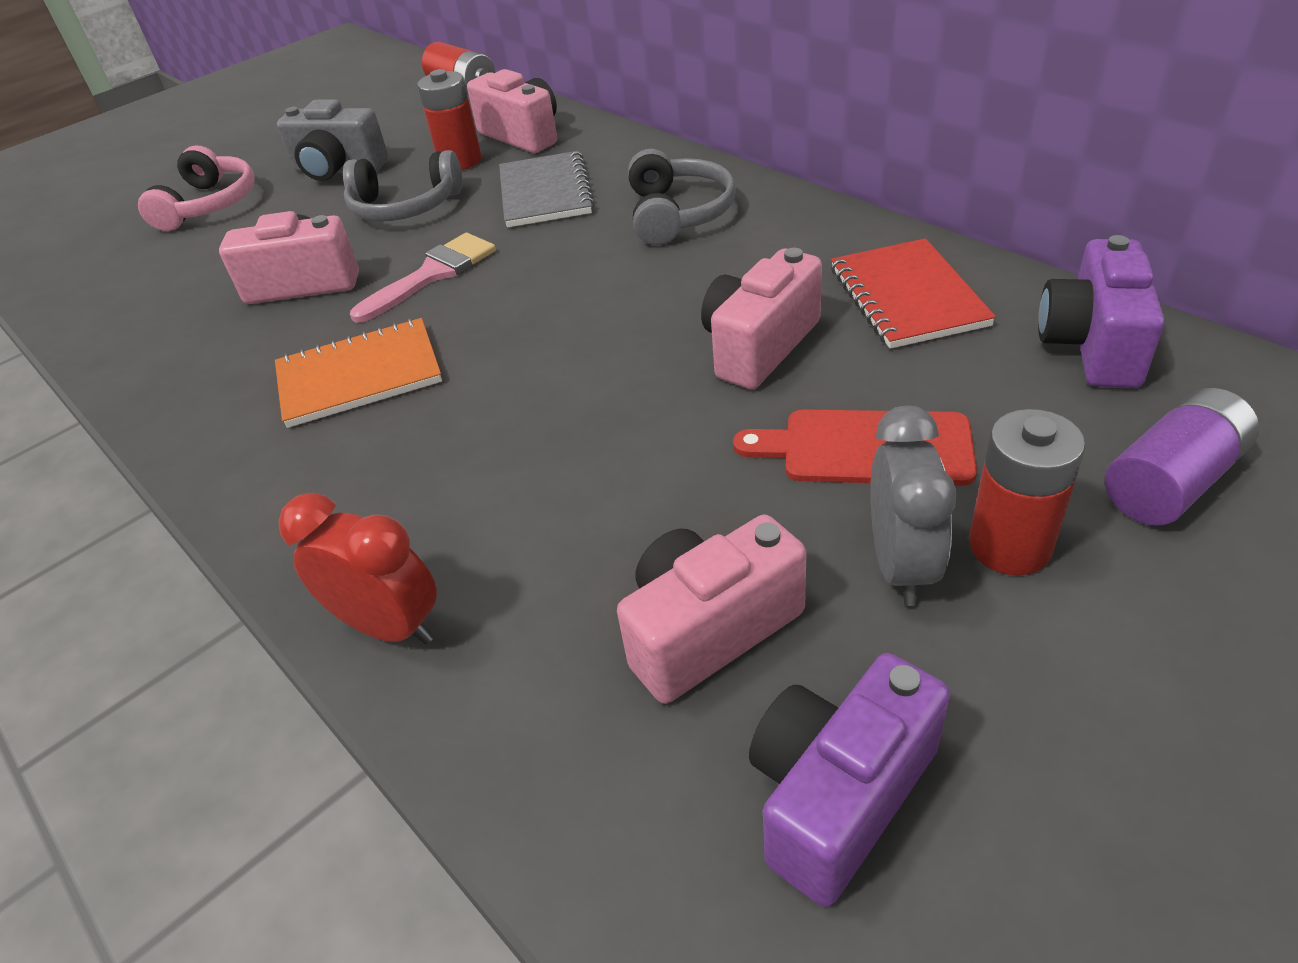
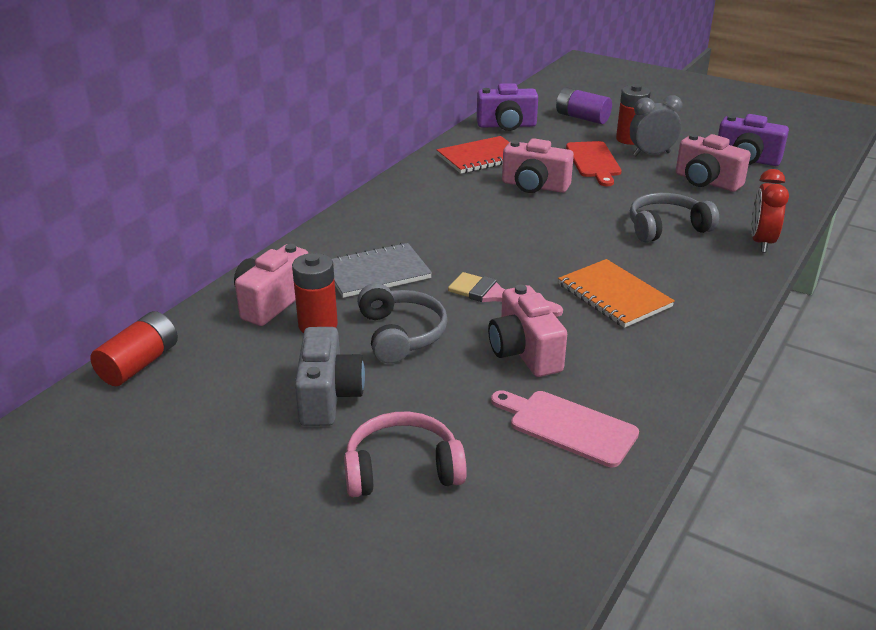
camera: 110 degrees left, 10 degrees down
grey headphones [628,149,736,245] -> grey headphones moved to [630,193,719,242]
none -> pink cutting board [491,390,639,467]

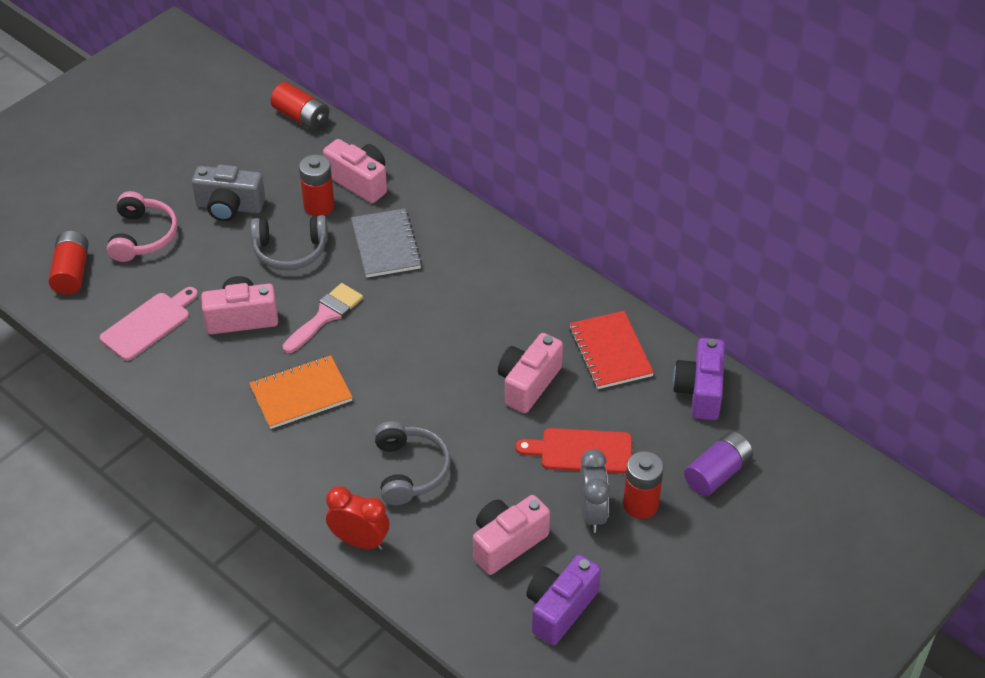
camera: 100 degrees right, 15 degrees up
none -> red battery [48,231,89,294]

